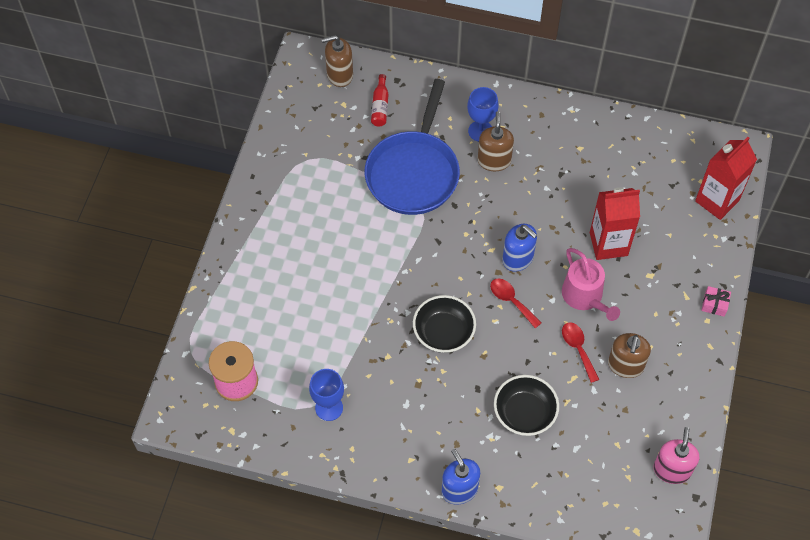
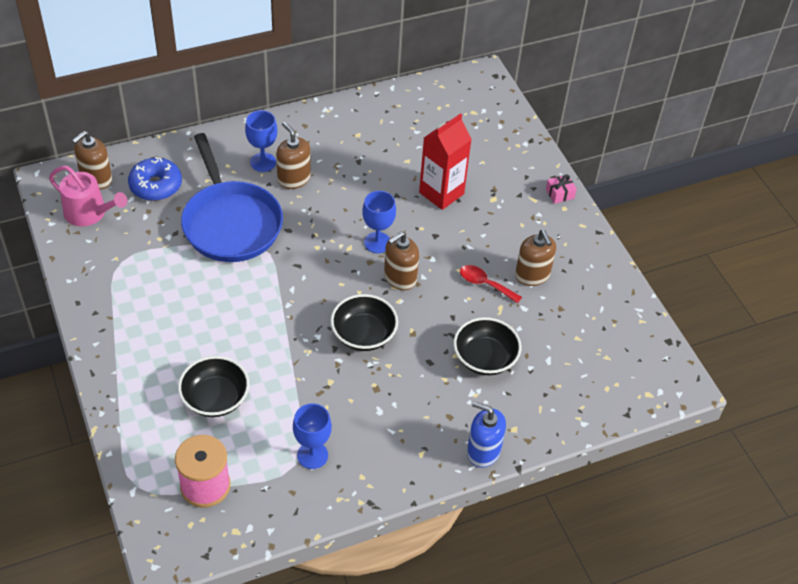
camera: 40 degrees left, 10 degrees down
red bottle [371,74,389,126] -> blue donut [128,157,182,201]
red spoon [490,279,541,328] -> brown soap dispenser [384,232,419,290]
blue soap dispenser [502,224,537,272] -> blue goblet [362,191,396,253]
pink watering can [562,248,620,321] -> pink watering can moved to [49,166,127,226]
pink soap dispenser [654,427,699,484] -> none
red carton [695,137,757,220] -> none
none -> black bowl [178,356,250,417]

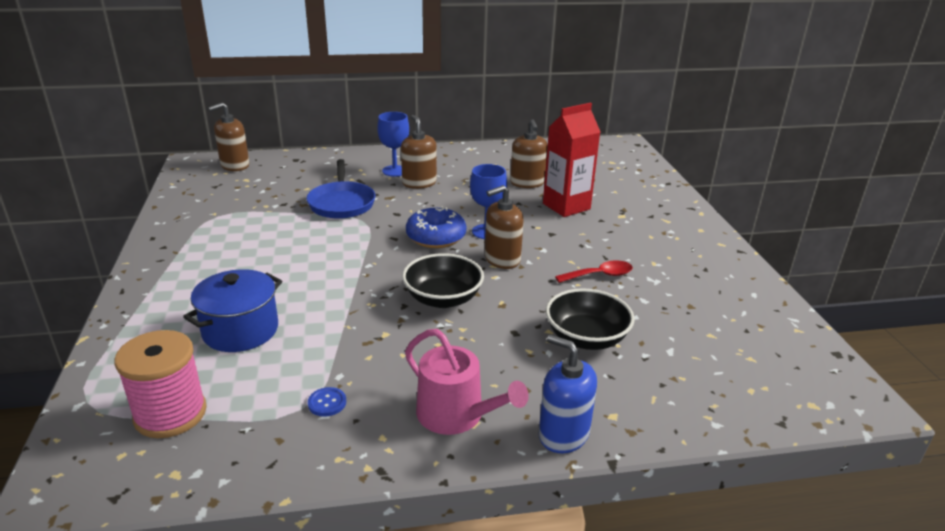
camera: 15 degrees right, 20 degrees down
pink watering can [49,166,127,226] -> pink watering can moved to [405,329,529,435]
blue donut [128,157,182,201] -> blue donut moved to [406,206,466,248]
black bowl [178,356,250,417] -> blue pot [183,269,282,352]
blue pan [181,133,283,262] -> blue pan [306,159,375,219], size x0.65
blue goblet [293,403,332,469] -> blue button [308,387,346,417]
red spoon [460,265,522,303] -> red spoon turned 120 degrees clockwise [555,260,633,283]
brown soap dispenser [515,230,556,286] -> brown soap dispenser moved to [510,119,548,188]
pink gift [546,174,577,204] -> none

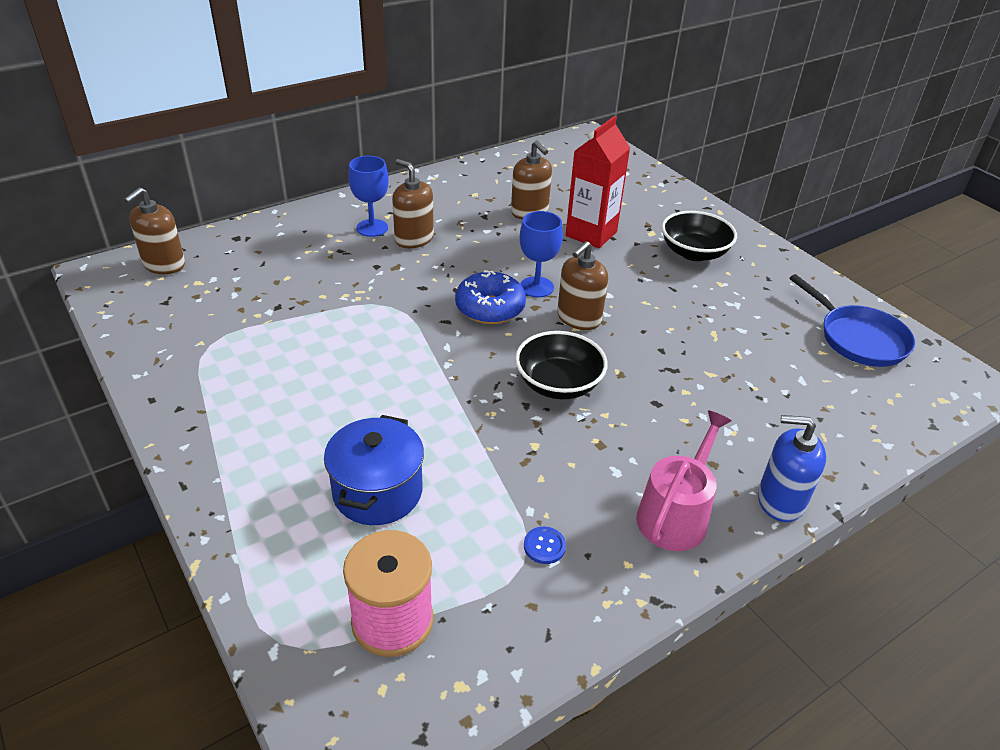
camera: 25 degrees left, 10 degrees up
blue pan [306,159,375,219] -> blue pan moved to [789,274,915,367]
pink watering can [405,329,529,435] -> pink watering can turned 75 degrees counterclockwise [636,410,732,551]
black bowl [546,288,635,350] -> black bowl moved to [662,211,737,261]
red spoon [555,260,633,283] -> none

